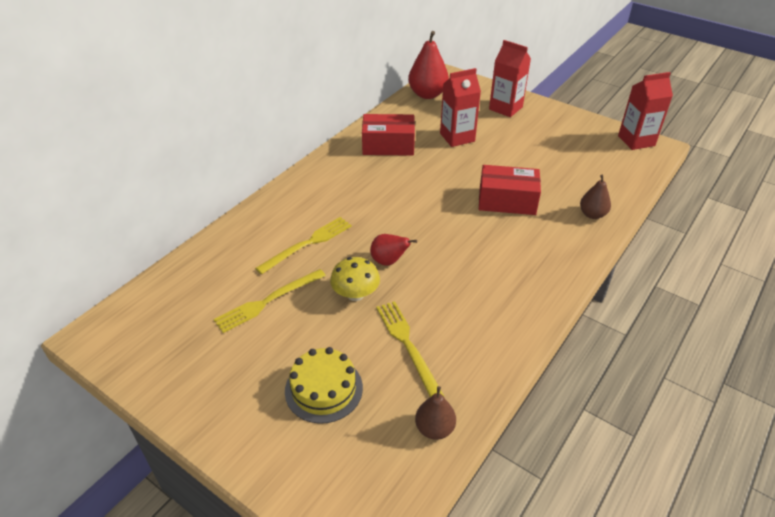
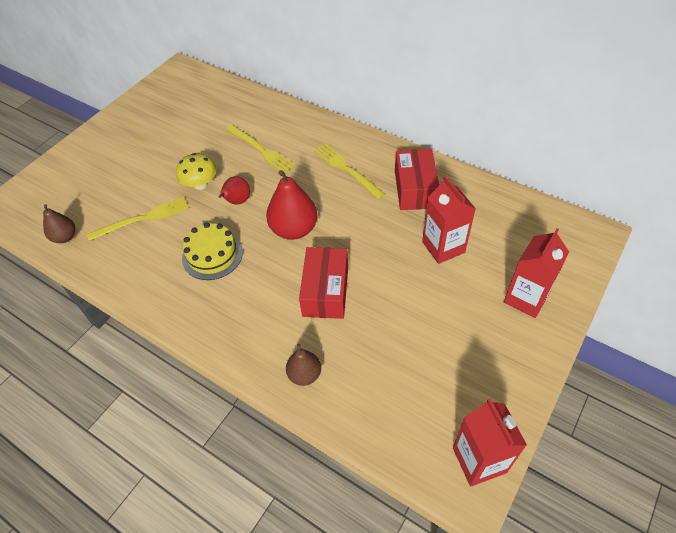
camera: 90 degrees right, 10 degrees up
yellow fork [213,269,326,333] -> yellow fork moved to [314,143,386,199]
yellow cake [285,347,363,424] -> yellow cake moved to [182,222,243,280]
red pear [408,31,449,99] -> red pear moved to [266,170,318,240]

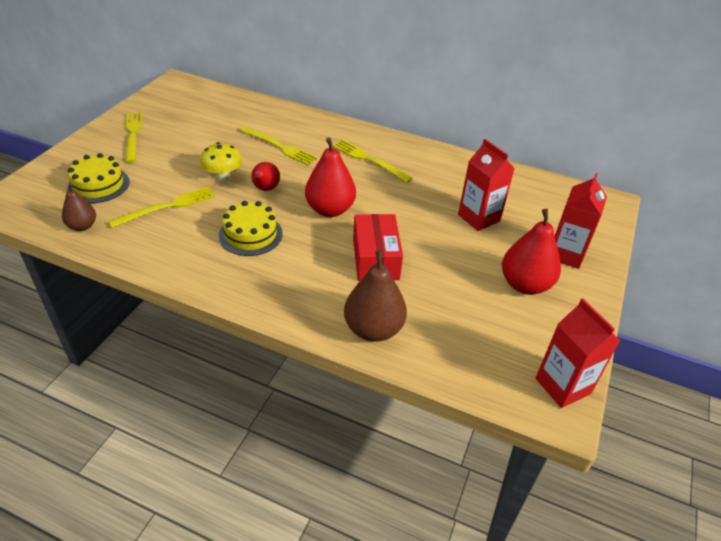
camera: 15 degrees left, 10 degrees down
brown pear [286,344,321,386] -> brown pear [344,250,407,342], size x1.71
red box [395,149,439,210] -> none
none -> yellow cake [67,153,130,203]
none -> yellow fork [125,112,143,163]
none -> red pear [502,209,561,295]

